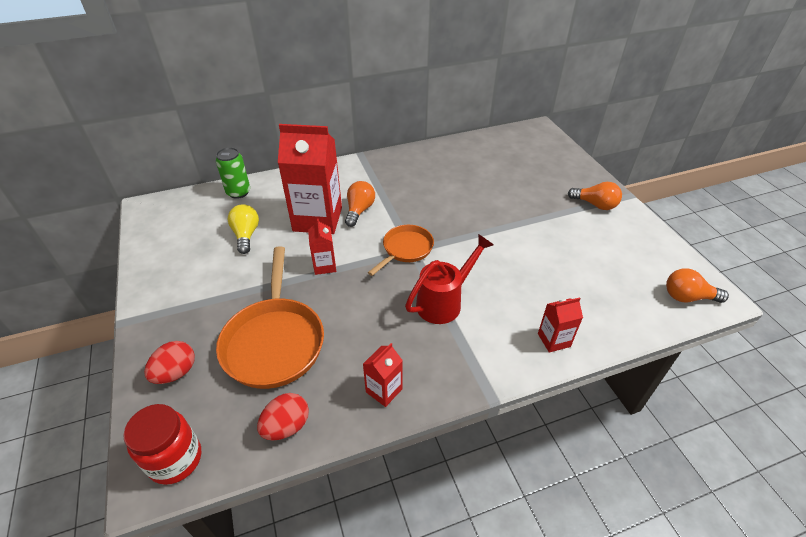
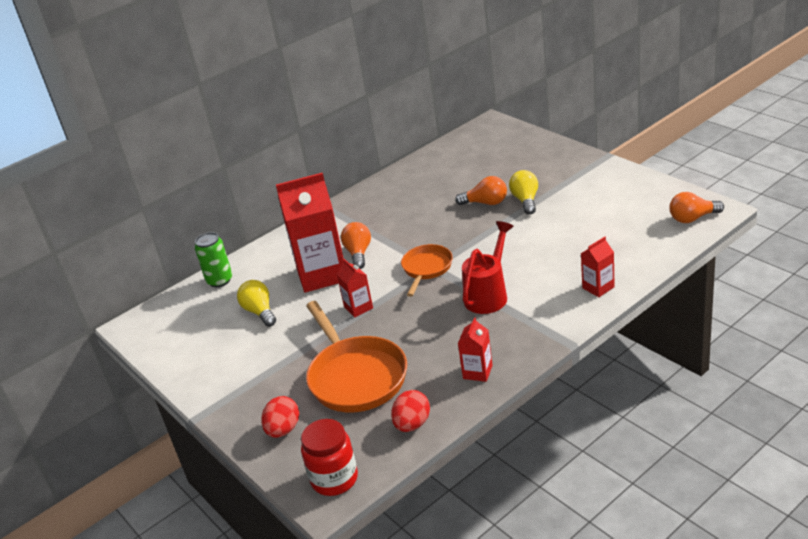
camera: 15 degrees left, 10 degrees down
orange light bulb [568,182,622,210] -> orange light bulb moved to [455,176,507,205]
none -> yellow light bulb [509,170,538,215]

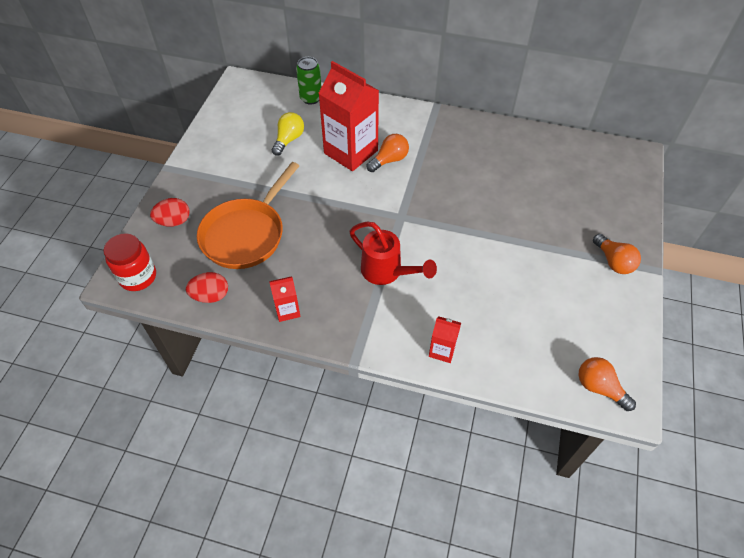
camera: 50 degrees right, 20 degrees up
red carton [337,259,373,318] -> none
orange pan [401,244,453,297] -> none
orange light bulb [455,176,507,205] -> orange light bulb moved to [593,234,641,274]
red watering can [462,221,514,314] -> red watering can turned 45 degrees clockwise [349,222,437,285]
yellow light bulb [509,170,538,215] -> none

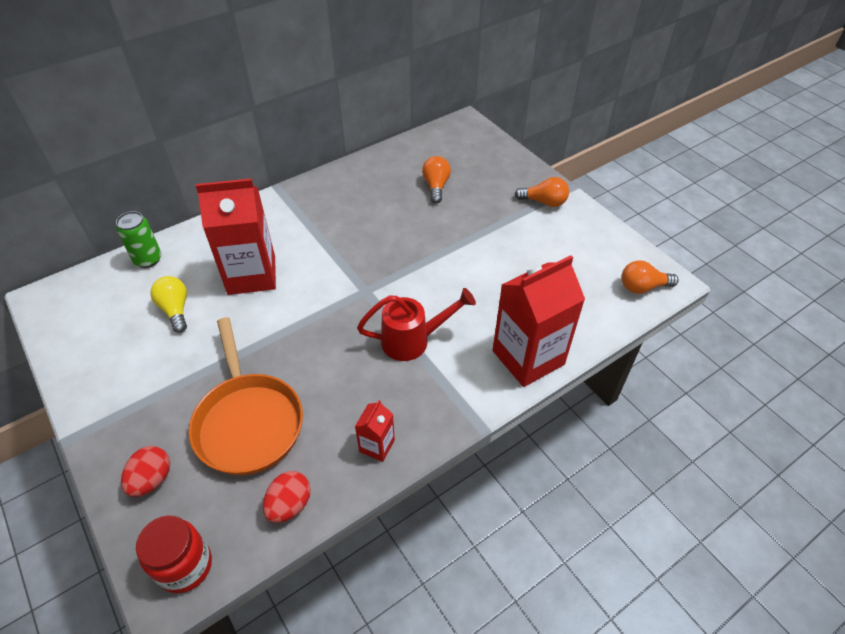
camera: 50 degrees left, 5 degrees down
orange light bulb [367,134,409,172] -> orange light bulb moved to [422,156,451,204]
red carton [429,316,461,363] -> red carton [493,255,585,387], size x2.16

